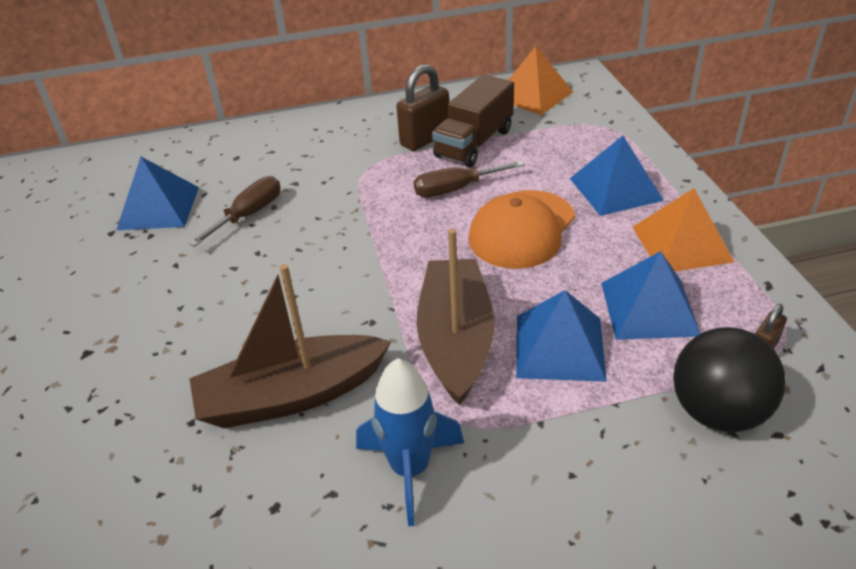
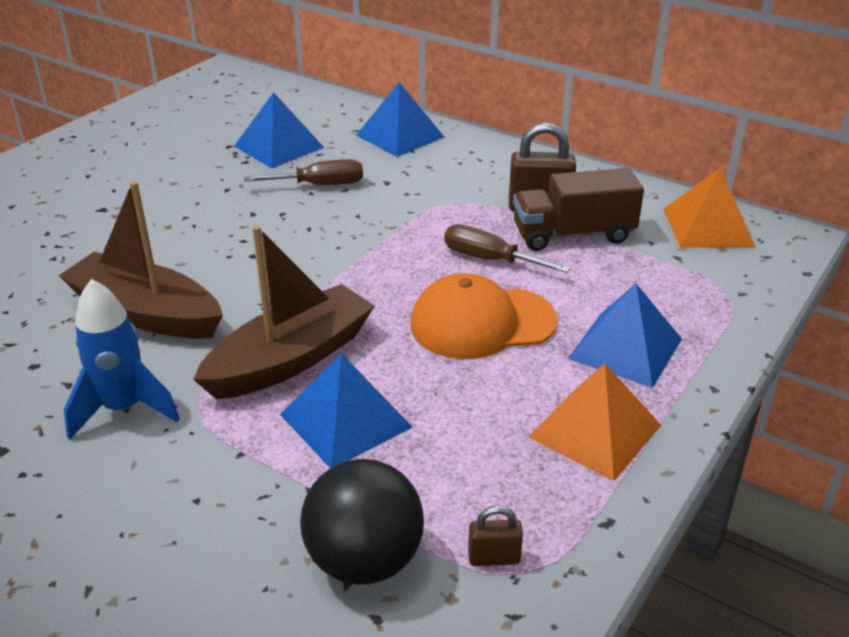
camera: 45 degrees right, 5 degrees down
blue pyramid [601,251,701,340] -> blue pyramid moved to [356,82,444,157]

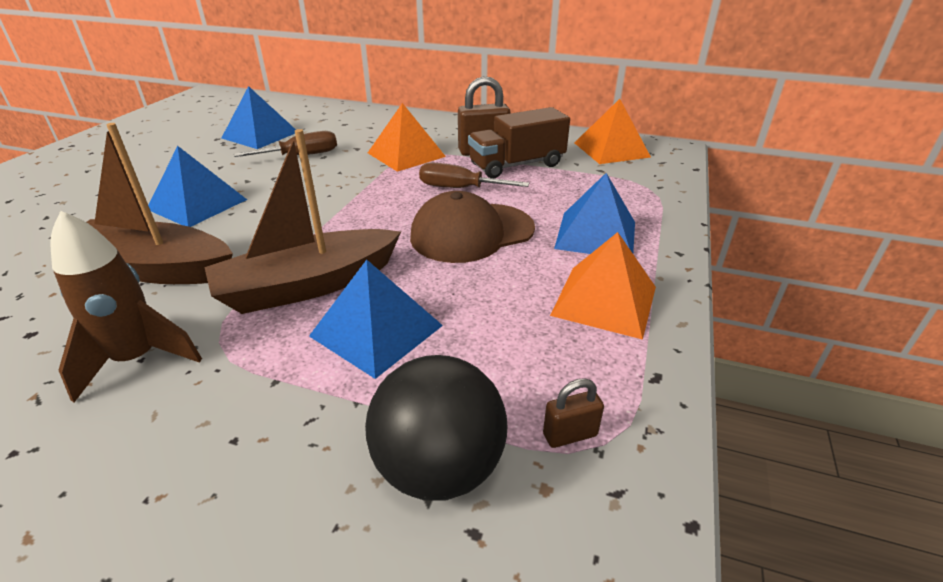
camera: 15 degrees left, 0 degrees up
blue rocket [64,279,180,440] -> brown rocket [50,211,202,402]
brown boat [193,225,375,399] -> brown boat turned 150 degrees counterclockwise [204,129,401,314]
blue pyramid [356,82,444,157] -> blue pyramid moved to [148,146,247,227]
orange cap [410,273,558,359] -> brown cap [410,191,535,263]
none -> orange pyramid [368,103,446,172]

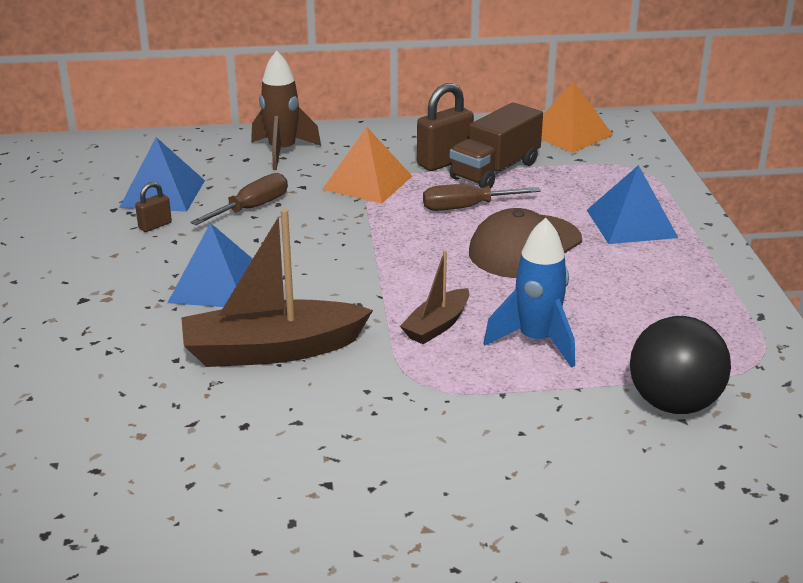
camera: 25 degrees left, 5 degrees down
brown rocket [50,211,202,402] -> brown rocket moved to [251,50,321,170]
brown boat [204,129,401,314] -> brown boat [400,250,470,344], size x0.54
blue pyramid [309,260,443,379] -> blue rocket [483,218,575,368]
brown padlock [543,378,604,448] -> brown padlock moved to [135,182,172,232]
orange pyramid [550,232,656,340] -> none

